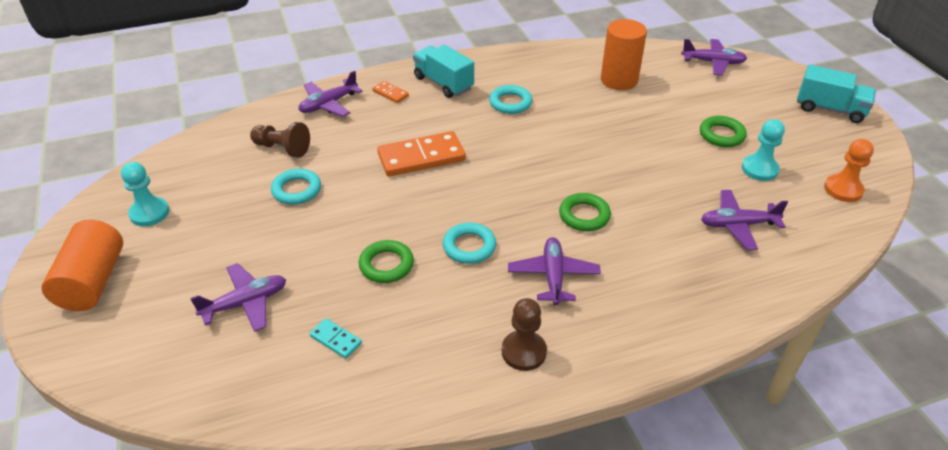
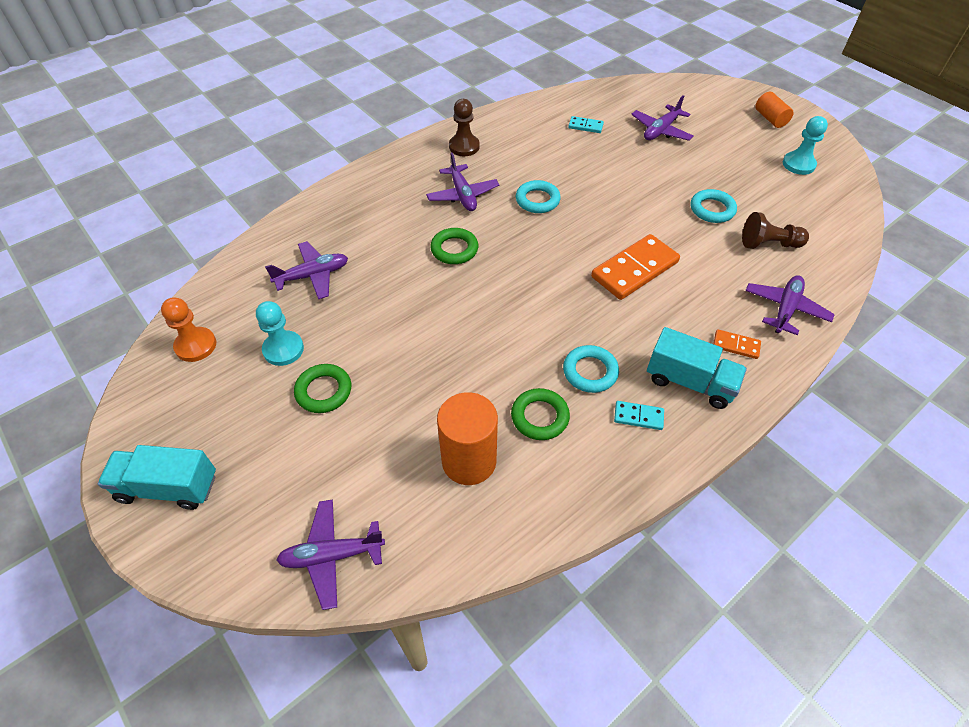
camera: 160 degrees right, 10 degrees up
orange cylinder [42,220,123,311] -> orange cylinder [755,92,794,128], size x0.58
green ring [359,240,414,283] -> green ring moved to [511,388,570,440]
none -> turquoise domino [614,401,664,430]

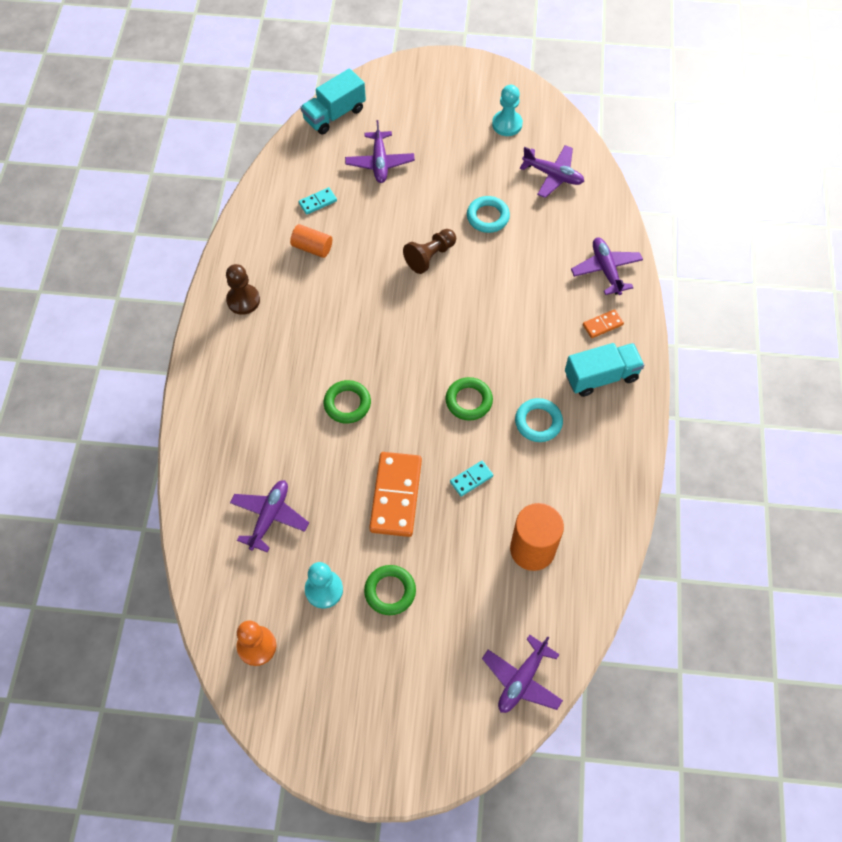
camera: 45 degrees left, 10 degrees up
turquoise truck [98,445,216,510] -> turquoise truck moved to [301,68,366,135]
purple plane [426,152,499,211] -> purple plane moved to [520,145,584,198]
green ring [511,388,570,440] -> green ring moved to [445,377,493,421]
turquoise ring [516,180,561,213] -> none
orange domino [591,234,680,300] -> orange domino moved to [369,452,422,537]
turquoise domino [614,401,664,430] -> turquoise domino moved to [450,460,493,497]
brown pawn [742,212,809,249] -> brown pawn moved to [403,229,456,274]
orange cylinder [755,92,794,128] -> orange cylinder moved to [290,224,332,258]

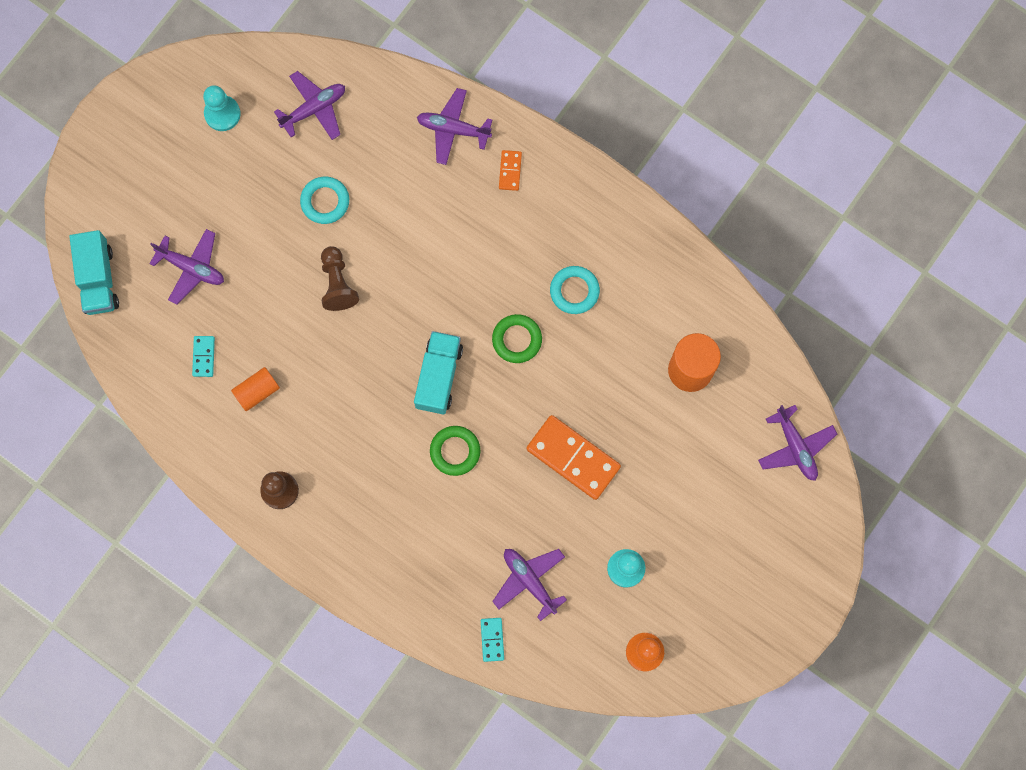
camera: 60 degrees left, 15 degrees up
green ring [364,565,416,615] -> none
turquoise domino [450,460,493,497] -> turquoise domino moved to [481,618,504,662]
turquoise truck [565,343,645,397] -> turquoise truck moved to [414,331,463,415]

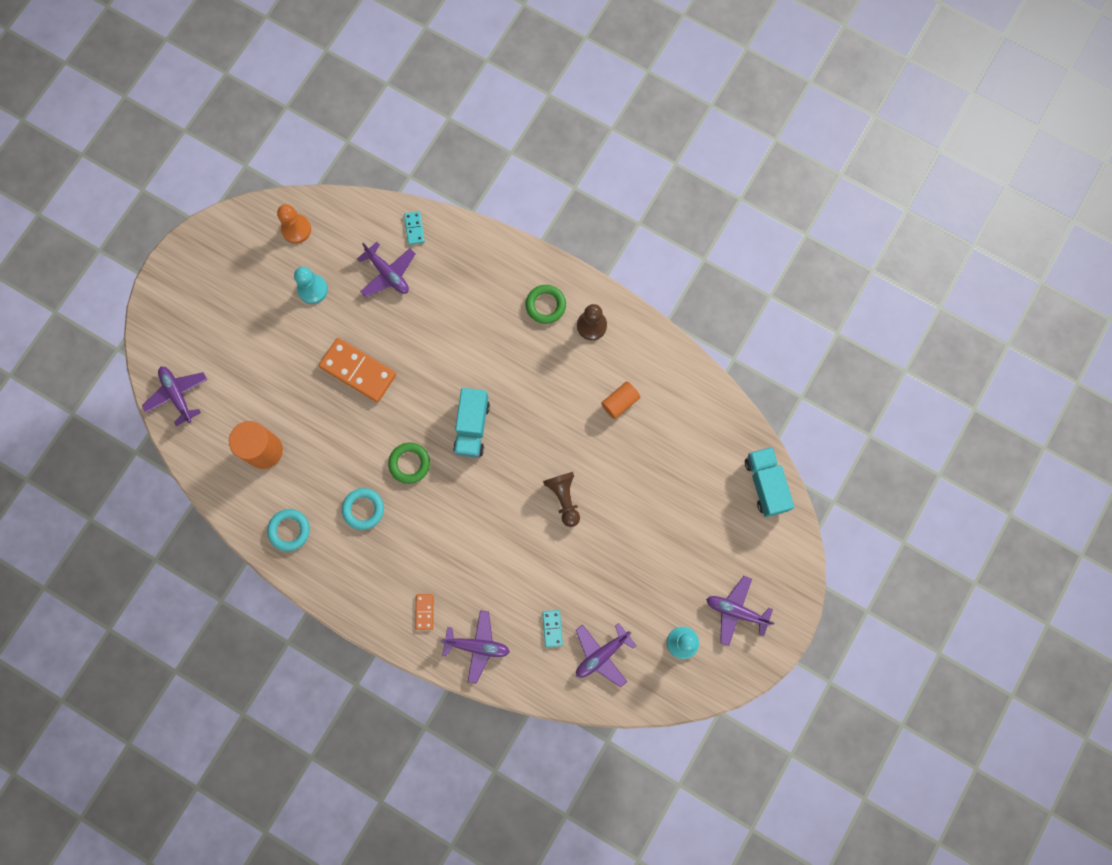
camera: 175 degrees right, 0 degrees up
purple plane [149,229,224,305] -> purple plane moved to [706,576,774,646]
turquoise domino [192,336,215,377] -> turquoise domino moved to [542,610,563,647]
turquoise ring [300,177,349,224] -> turquoise ring moved to [267,509,310,551]
green ring [430,426,480,476] -> green ring moved to [526,285,566,324]

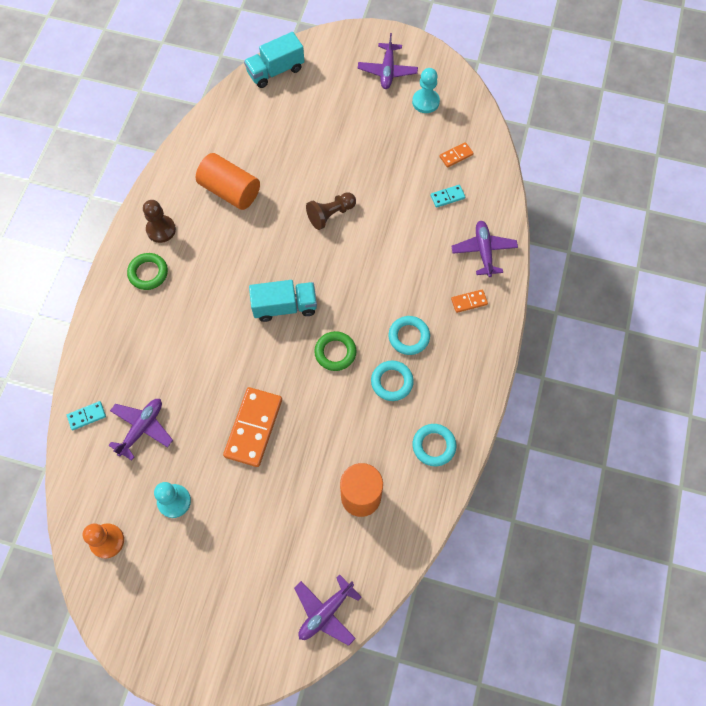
camera: 105 degrees left, 10 degrees down
purple plane [576,623,637,687] -> orange domino [439,142,474,167]
orange cylinder [601,382,640,419] -> orange cylinder [196,153,260,210], size x1.71
none -> turquoise ring [388,316,430,355]

